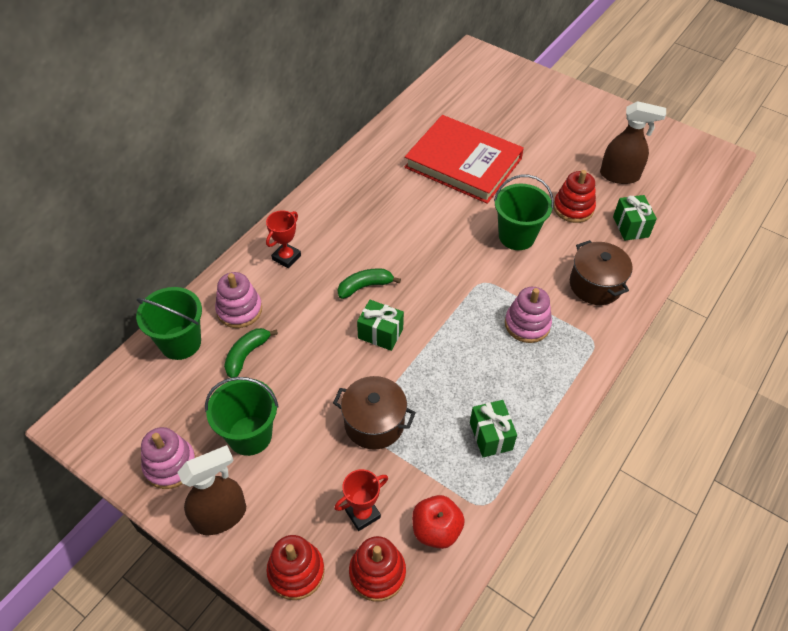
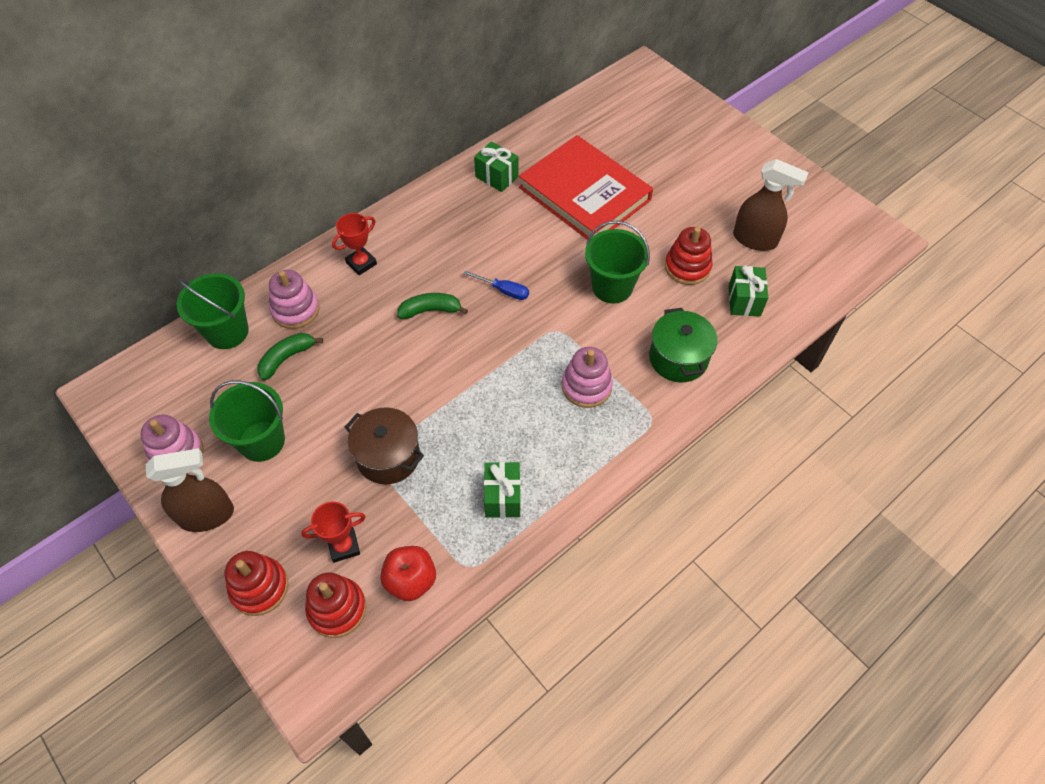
camera: 15 degrees right, 5 degrees up
green gift [357,300,404,351] -> green gift moved to [474,141,518,192]
brown pot [570,240,633,305] -> green pot [649,308,717,382]
none -> blue screwdriver [463,271,529,300]

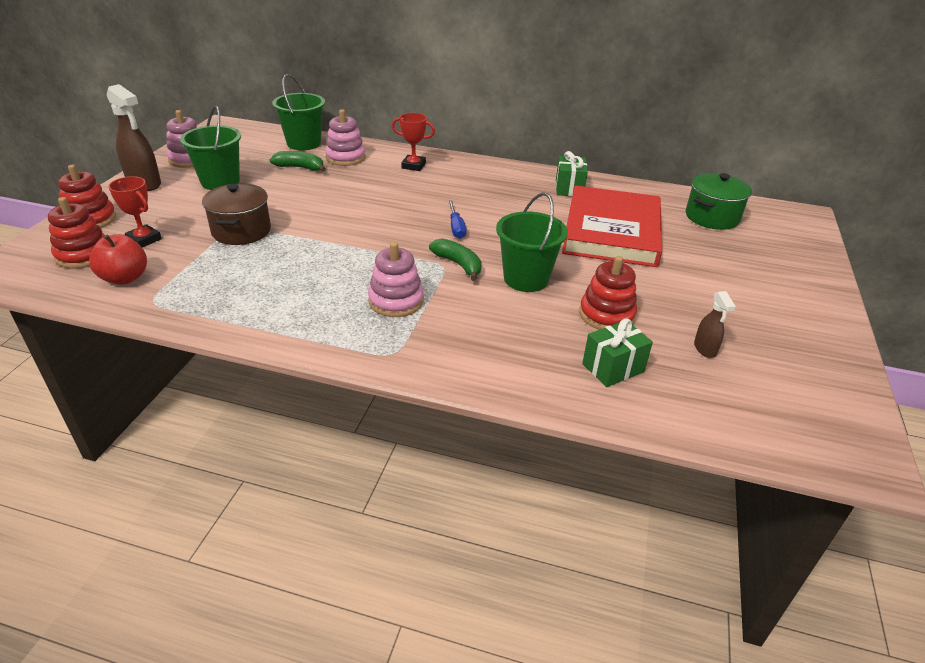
camera: 55 degrees right, 20 degrees down
green banana [397,293,468,319] -> green banana moved to [429,238,482,281]
green gift [484,462,521,518] -> none
green pot [649,308,717,382] -> green pot moved to [686,173,752,230]
brown spray bottle [733,159,809,251] -> brown spray bottle [694,291,736,358], size x0.52

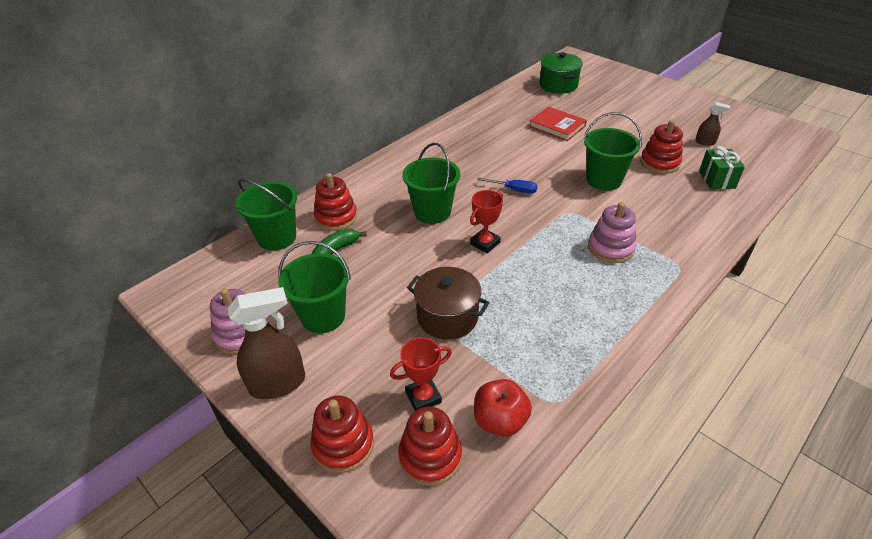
camera: 60 degrees left, 5 degrees up
pink stacking toy [325,109,366,166] -> red stacking toy [314,173,357,231]
red trophy [392,113,435,171] -> red trophy moved to [470,190,503,253]
green banana [429,238,482,281] -> none
green gift [556,151,588,196] -> none
red book [562,185,662,267] -> red book [529,107,587,141], size x0.53
none -> green bucket [402,143,460,224]

